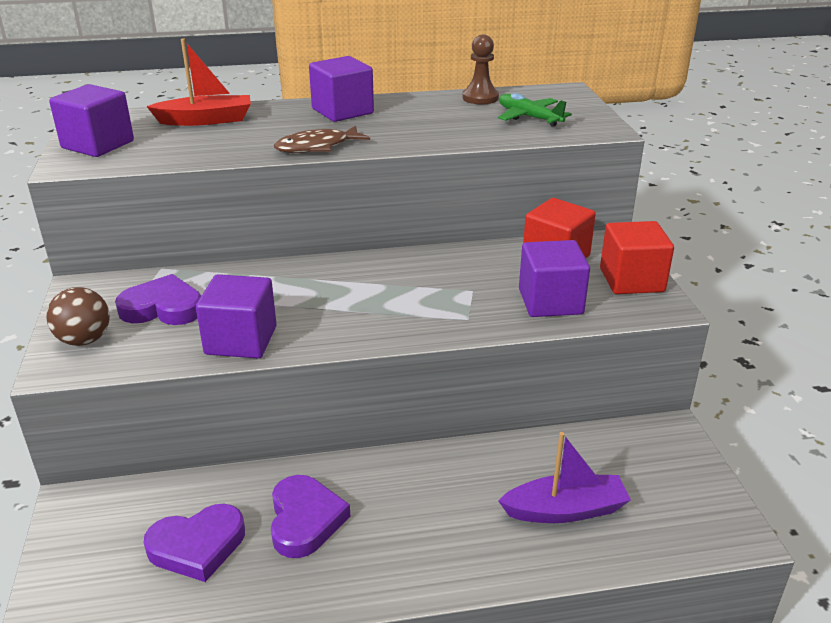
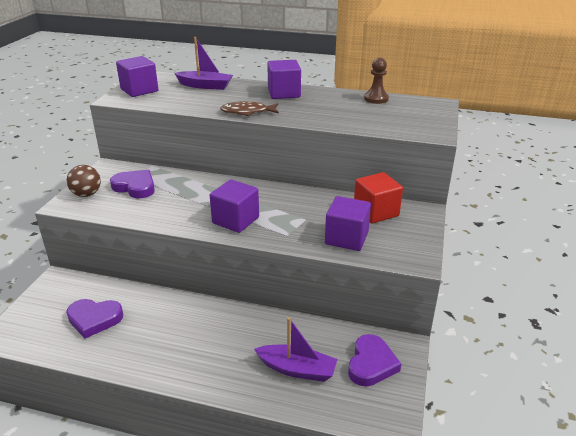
camera: 25 degrees right, 0 degrees up
red boat [146,39,251,126] -> purple boat [174,37,233,90]
purple cube [196,274,277,358] -> purple cube moved to [210,179,259,233]
purple heart [271,475,350,558] -> purple heart moved to [348,334,401,386]
green plane [498,93,572,127] -> none
red cube [600,221,674,294] -> none

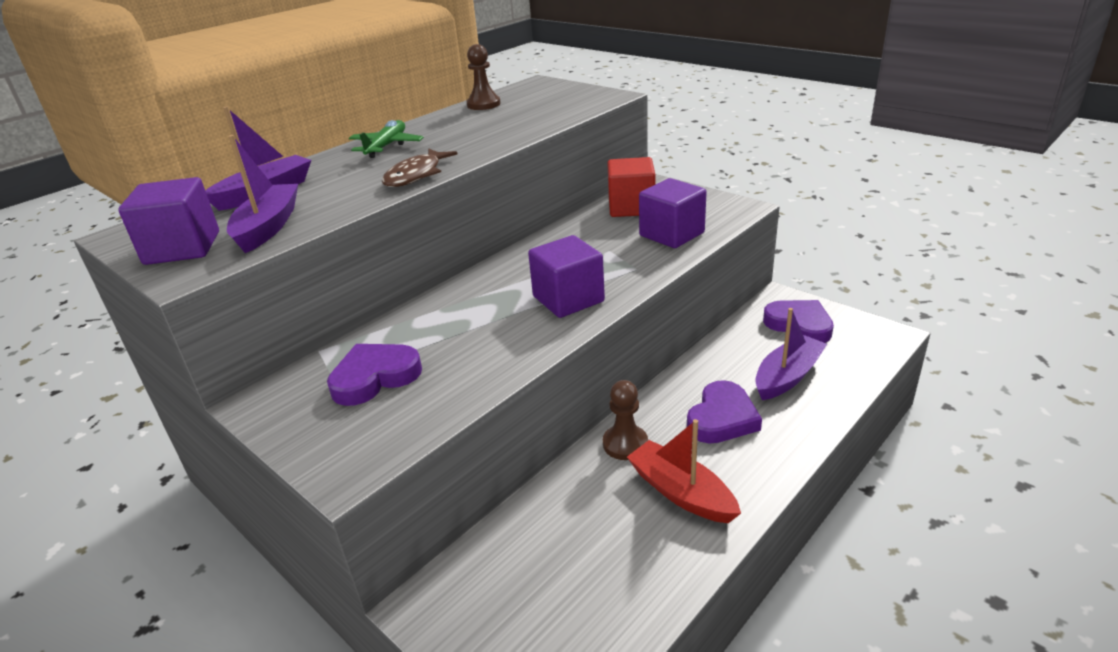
camera: 60 degrees left, 0 degrees up
purple heart [66,299,123,338] -> purple heart moved to [687,380,762,444]
brown ball [67,165,101,197] -> none
purple cube [267,60,301,99] -> green plane [349,120,424,158]
none -> purple boat [227,135,298,253]
none -> brown pawn [603,380,648,460]
none -> red boat [627,419,741,523]

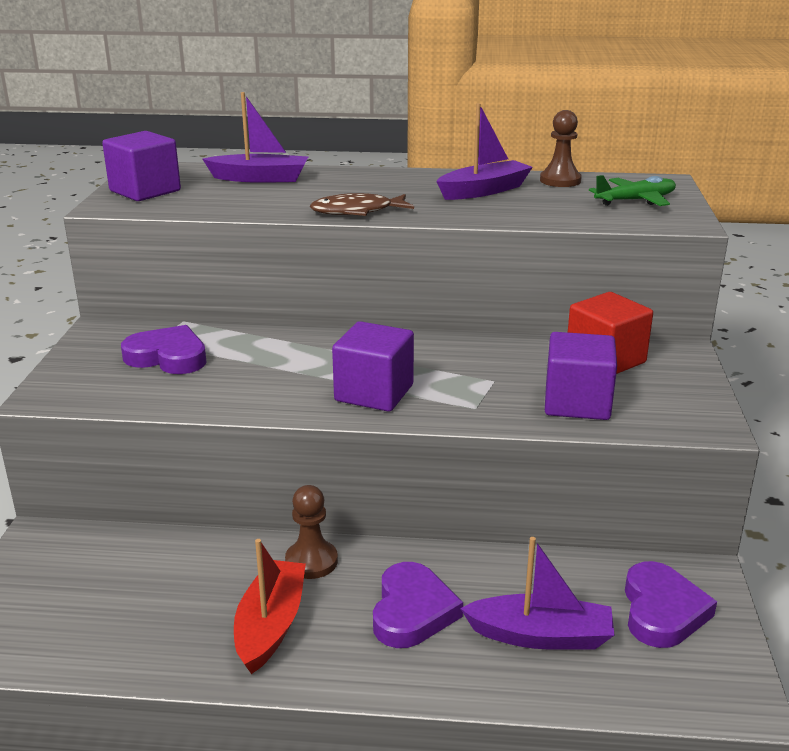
camera: 50 degrees right, 5 degrees down
purple boat [227,135,298,253] -> purple boat moved to [436,103,533,200]
green plane [349,120,424,158] -> green plane moved to [589,175,676,206]
purple heart [687,380,762,444] -> purple heart turned 75 degrees counterclockwise [373,562,463,648]

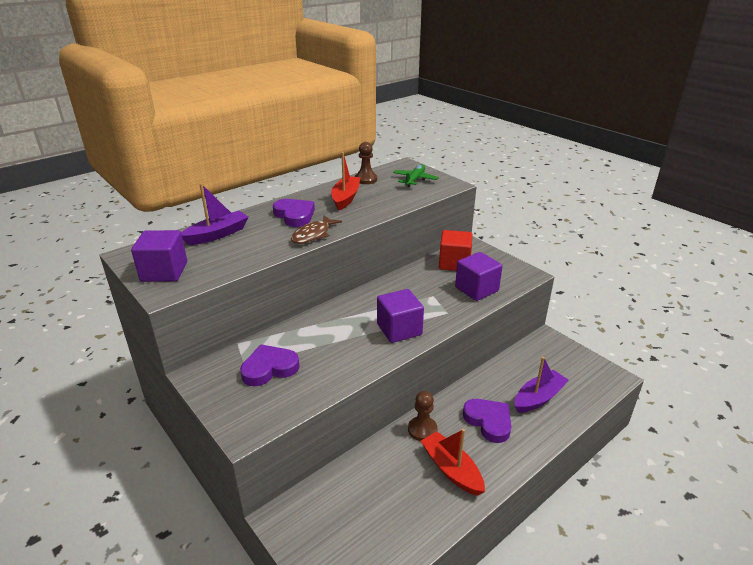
camera: 45 degrees left, 5 degrees up
purple boat [436,103,533,200] -> red boat [331,152,360,210]
purple heart [625,561,717,648] -> purple heart moved to [273,199,315,227]

